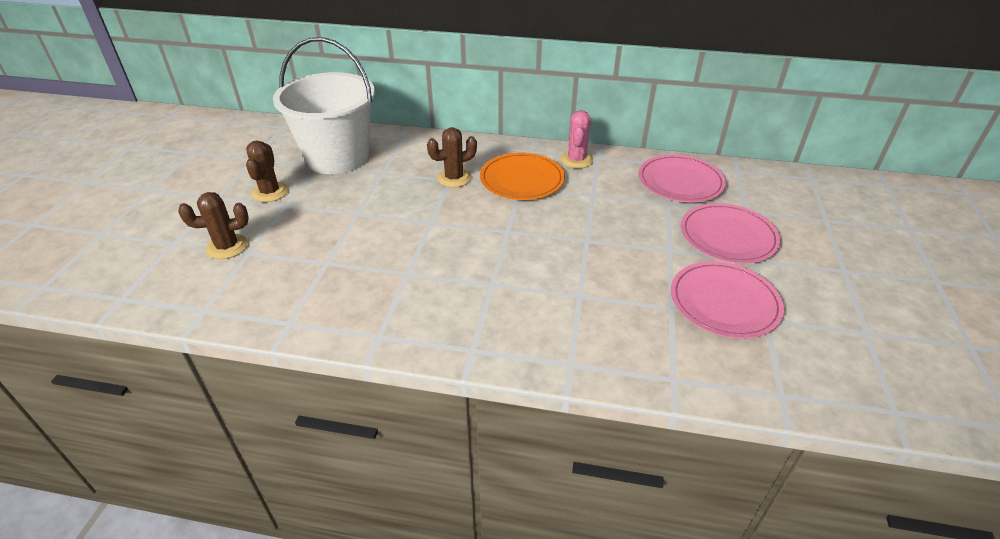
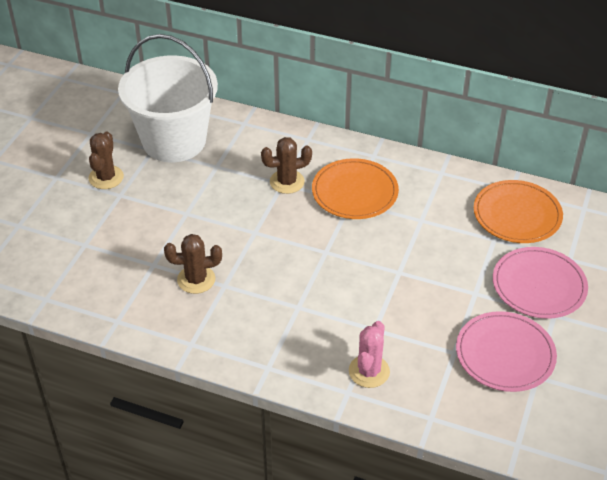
camera: 10 degrees right, 5 degrees up
brown cactus [178,192,248,259] -> brown cactus moved to [164,234,222,294]
pink cactus [560,110,594,169] -> pink cactus moved to [349,321,390,388]
pink plate [638,155,726,202] -> orange plate [474,180,563,243]

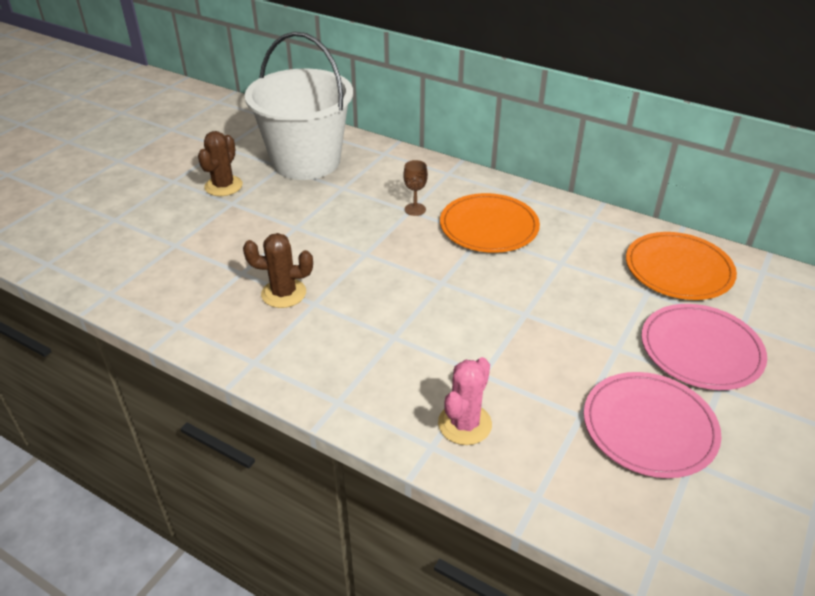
camera: 10 degrees right, 5 degrees down
brown cactus [261,137,312,194] -> brown goblet [403,160,428,216]

